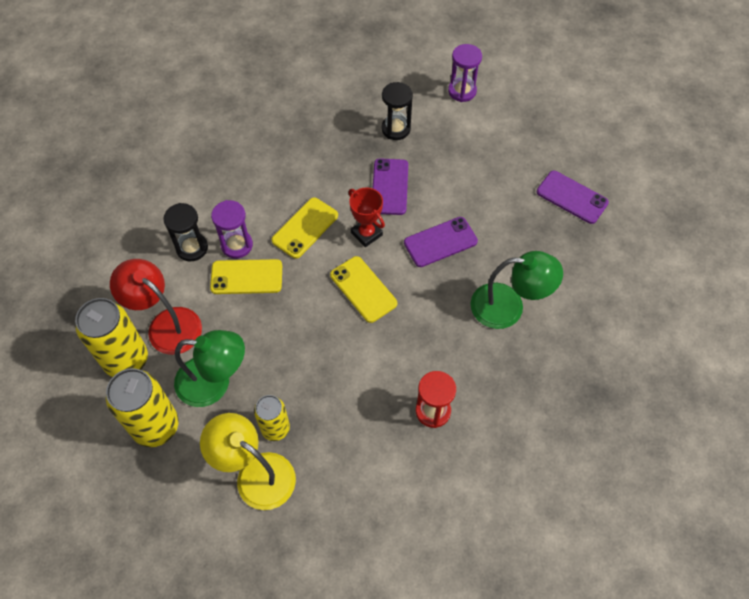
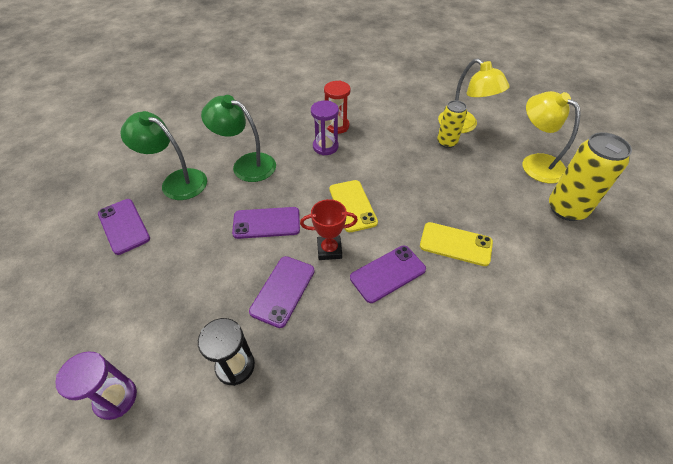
camera: 160 degrees left, 10 degrees down
yellow can [106,368,178,447] -> yellow lamp [523,91,581,183]
red lamp [110,259,202,355] -> none
black hourglass [163,203,208,261] -> none
green lamp [174,330,245,407] -> green lamp moved to [120,111,207,200]
purple hourglass [211,200,253,259] -> purple hourglass moved to [311,100,339,156]
yellow phone [272,197,338,259] -> purple phone [350,246,426,303]
red trophy [349,187,385,247] -> red trophy turned 75 degrees counterclockwise [300,199,358,260]

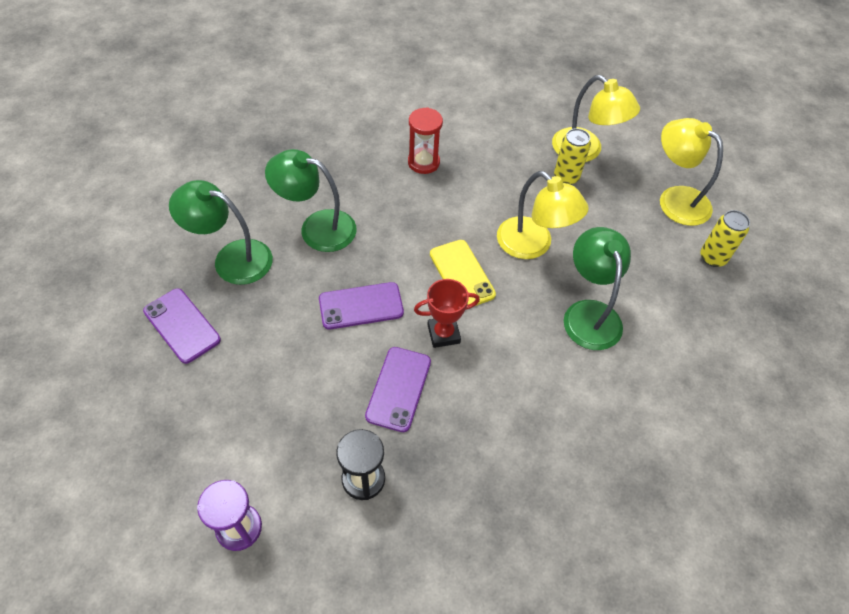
camera: 10 degrees left, 5 degrees up
purple hourglass [311,100,339,156] -> none
purple phone [350,246,426,303] -> none
yellow phone [420,222,493,266] -> green lamp [564,227,631,350]
yellow can [549,132,632,221] -> yellow can [700,210,750,267], size x0.61
none -> yellow lamp [497,171,589,259]

